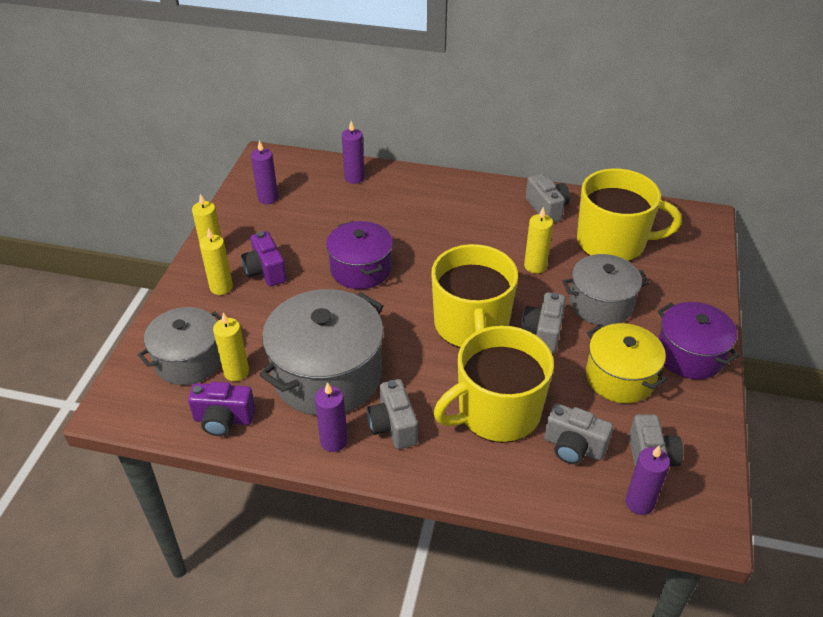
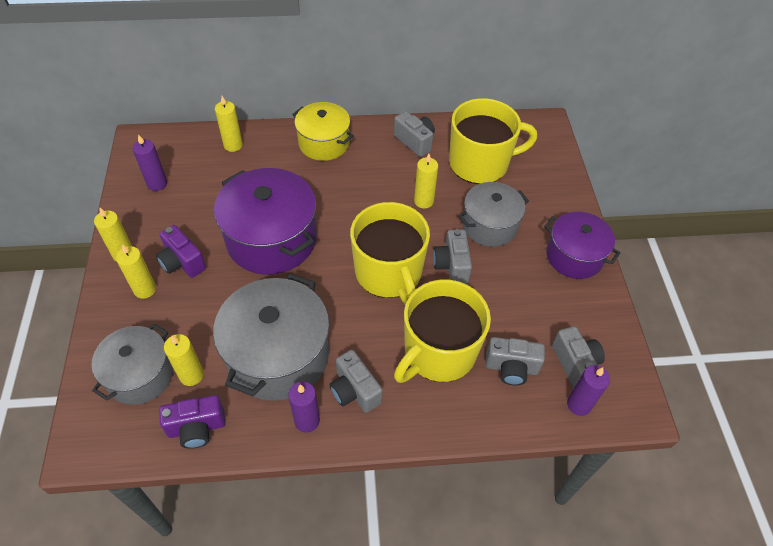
camera: 20 degrees left, 10 degrees up
purple pot [326,221,393,289] -> purple pot [214,168,317,275], size x1.58
purple candle [342,121,365,184] -> yellow candle [215,96,243,152]
yellow pot [586,323,667,403] -> yellow pot moved to [292,102,354,161]

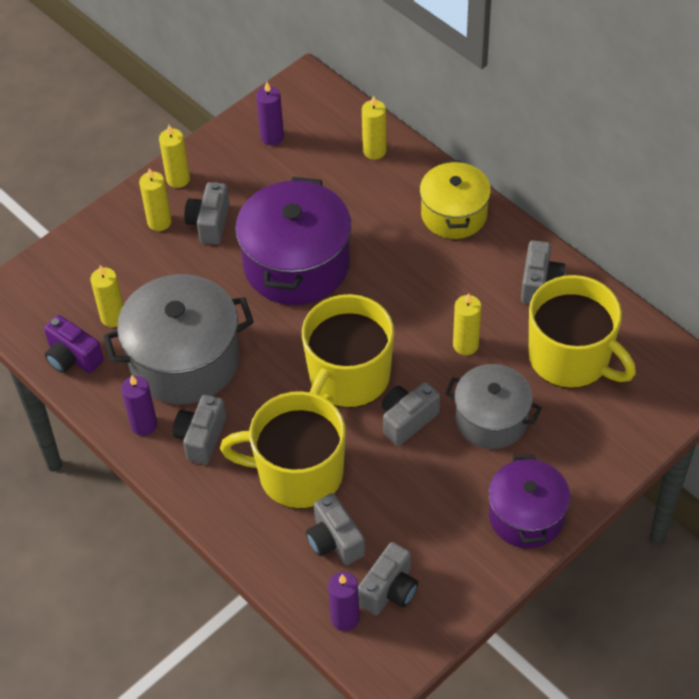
camera: 55 degrees right, 0 degrees up
grey pot [92,324,173,405] -> none
purple camera [156,225,206,278] -> grey camera [184,182,230,245]

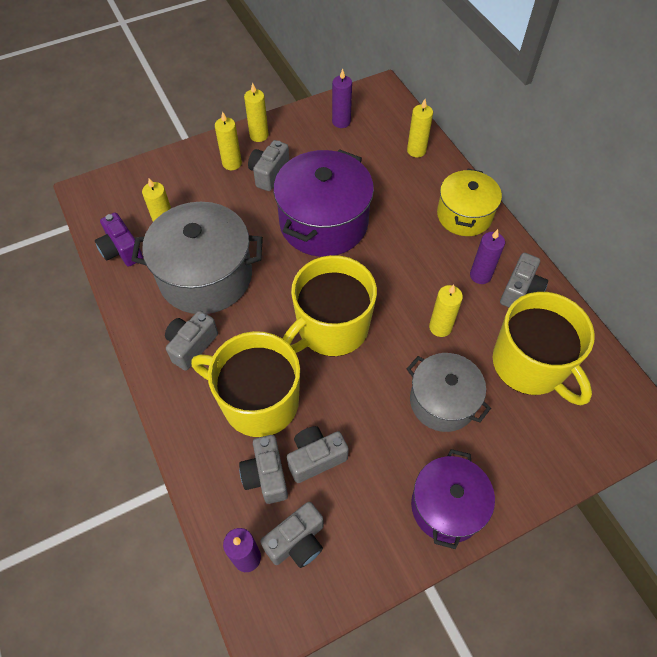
camera: 15 degrees right, 5 degrees up
purple candle [121,375,157,436] -> purple candle moved to [470,229,505,284]
grey camera [382,382,440,446] -> grey camera moved to [287,426,349,483]

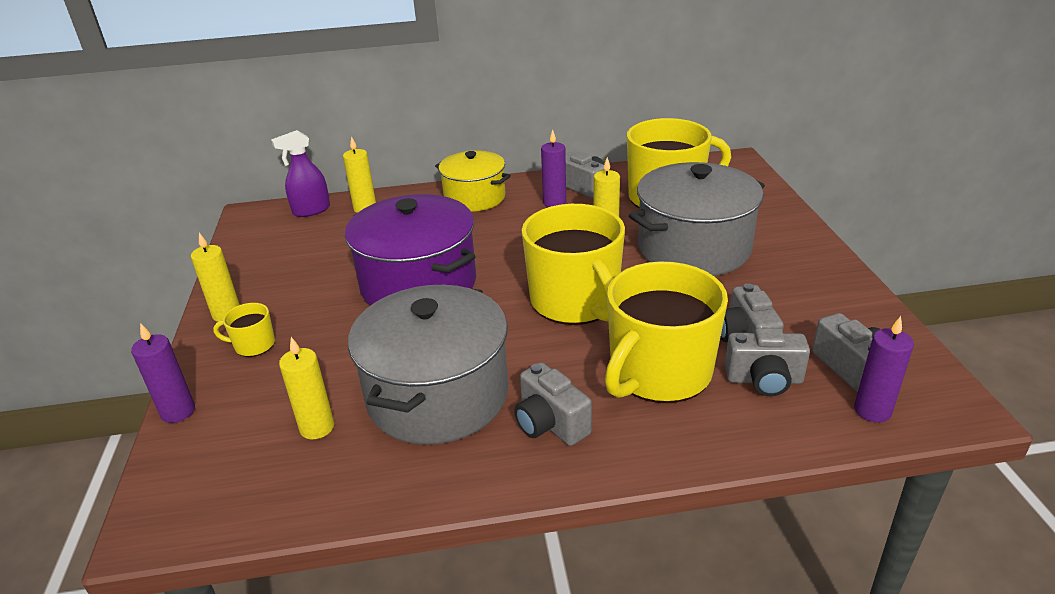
camera: 70 degrees left, 25 degrees down
purple camera [95,212,143,267] -> none
yellow candle [215,112,242,170] -> yellow mug [213,303,275,357]
grey camera [248,140,289,191] -> none
purple candle [332,69,352,128] -> purple candle moved to [131,323,195,423]
grey pot [407,353,491,432] -> grey pot [629,162,765,276], size x1.58
purple pot [411,449,495,549] -> none
none -> purple spray bottle [271,130,330,217]

